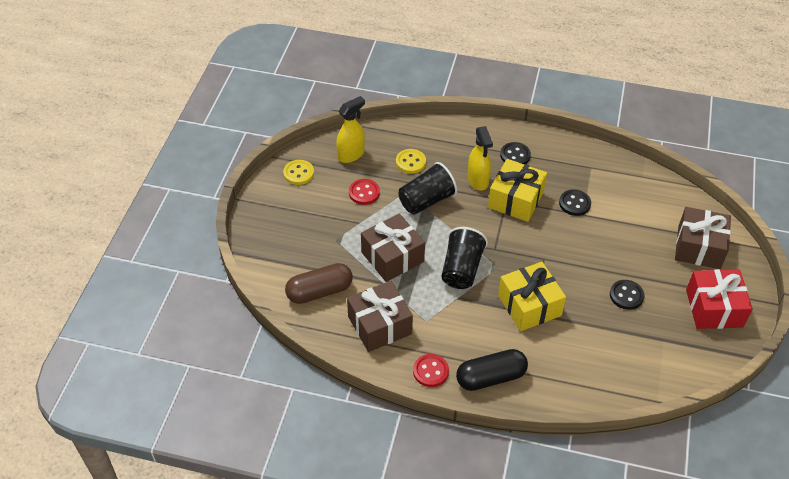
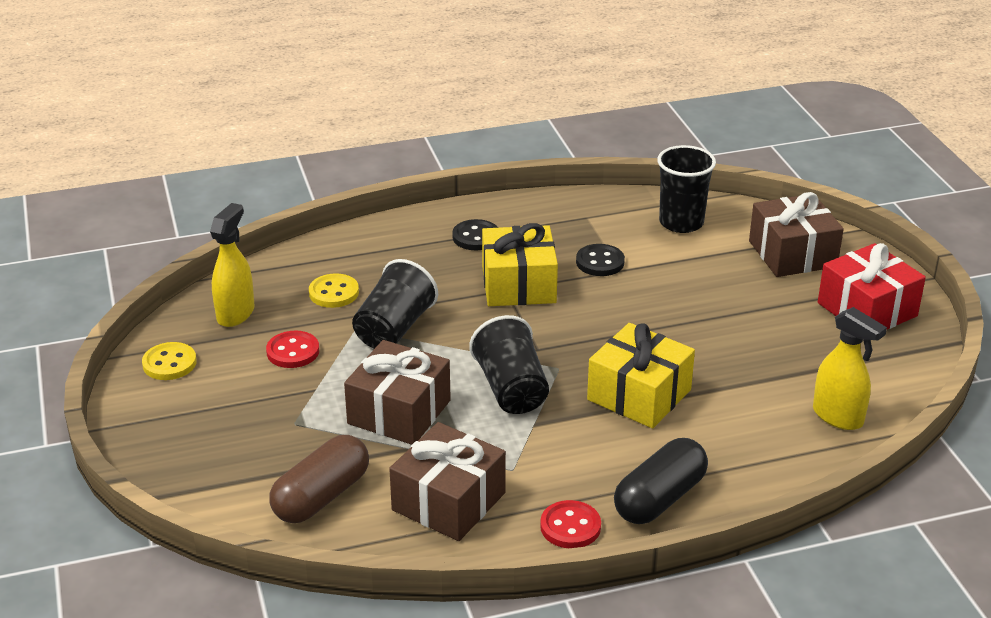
camera: 30 degrees left, 15 degrees down
yellow spray bottle [468,126,493,191] -> yellow spray bottle moved to [813,307,887,430]
black button [610,280,644,310] -> none
none -> black cup [657,145,716,233]

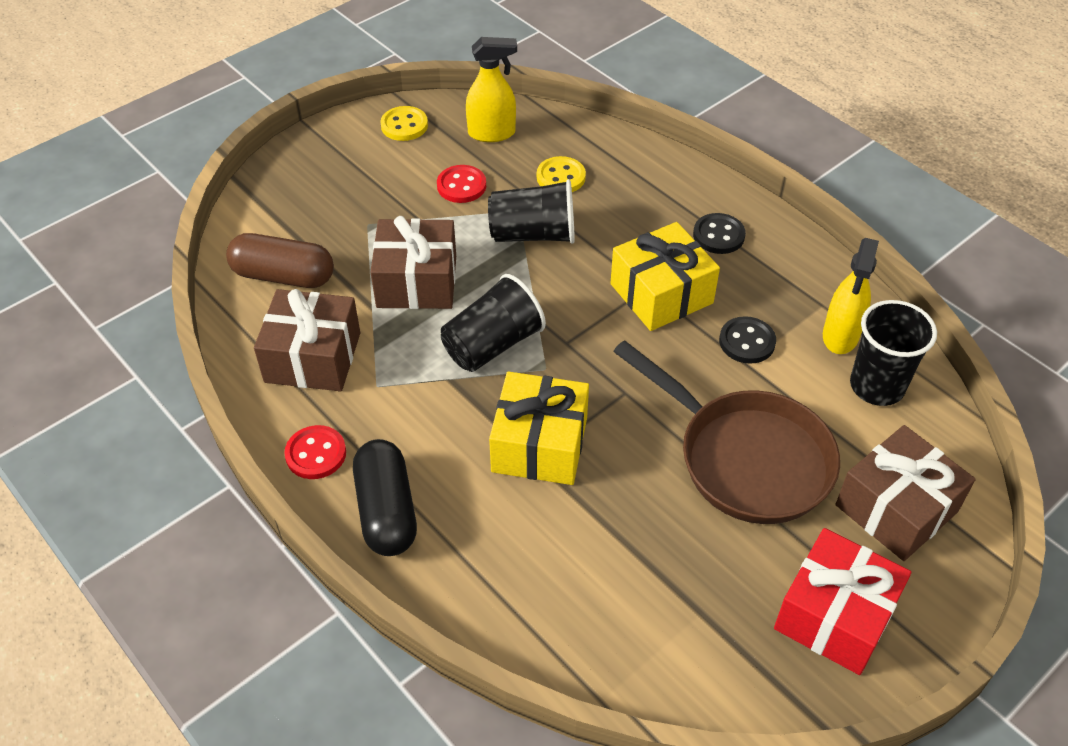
camera: 65 degrees right, 15 degrees up
black capsule [614,438,708,524] -> black capsule turned 60 degrees clockwise [353,439,417,556]
yellow spray bottle [813,307,887,430] -> yellow spray bottle moved to [823,238,879,354]
none -> brown pan [613,340,840,524]

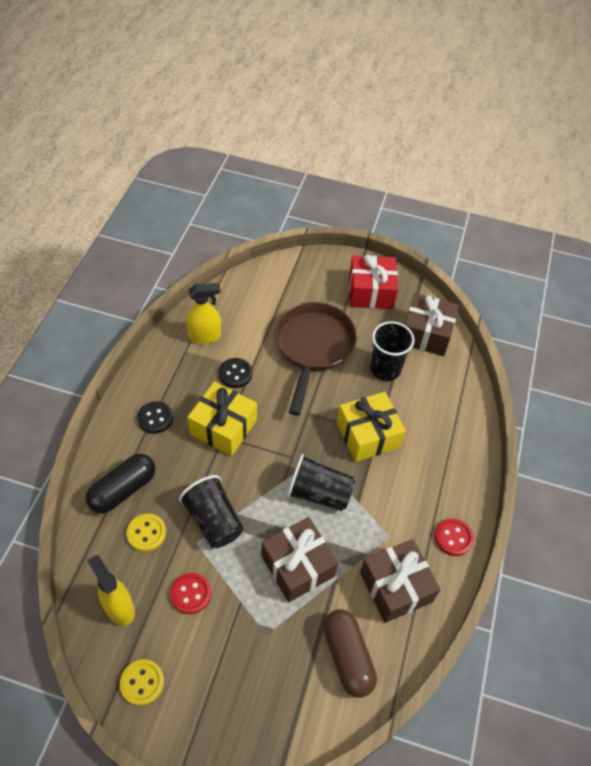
camera: 125 degrees left, 5 degrees up
black capsule [353,439,417,556] -> black capsule moved to [86,454,155,514]
brown gift [836,425,976,561] -> brown gift moved to [405,293,459,356]
black cup [850,300,937,406] -> black cup moved to [370,321,415,381]

